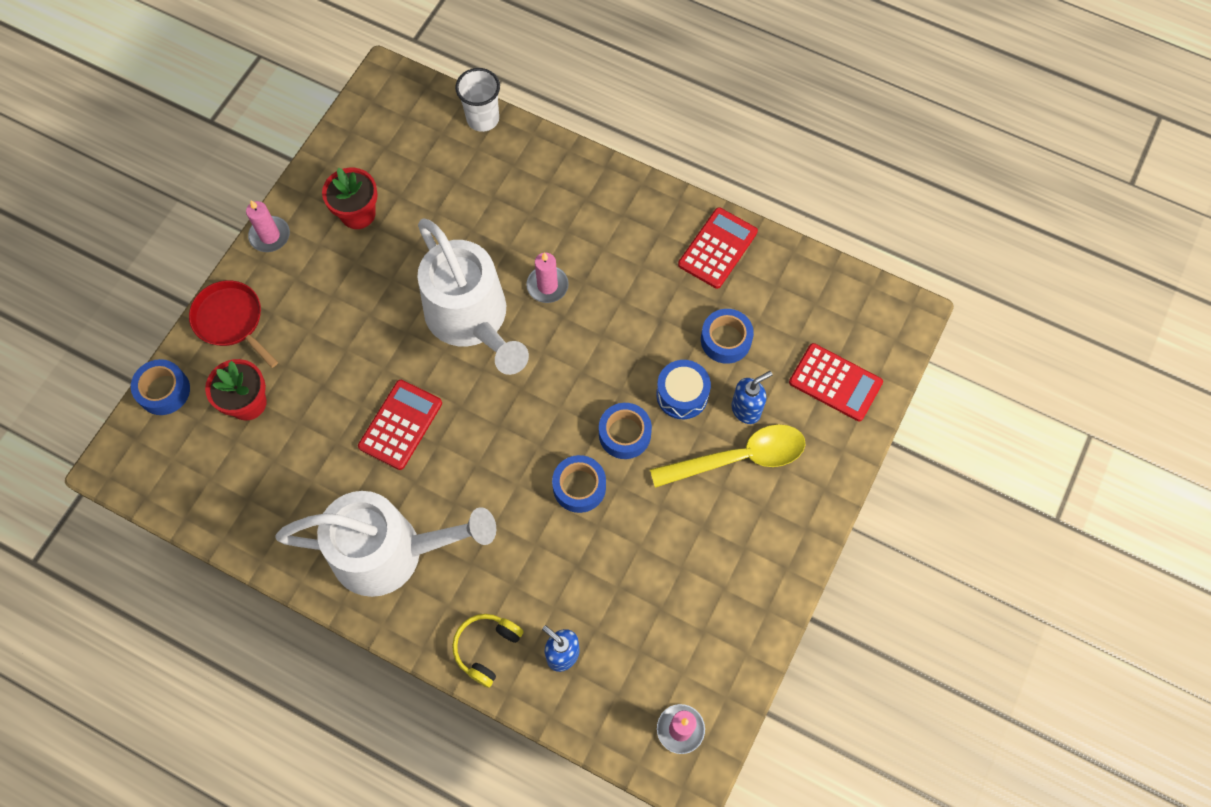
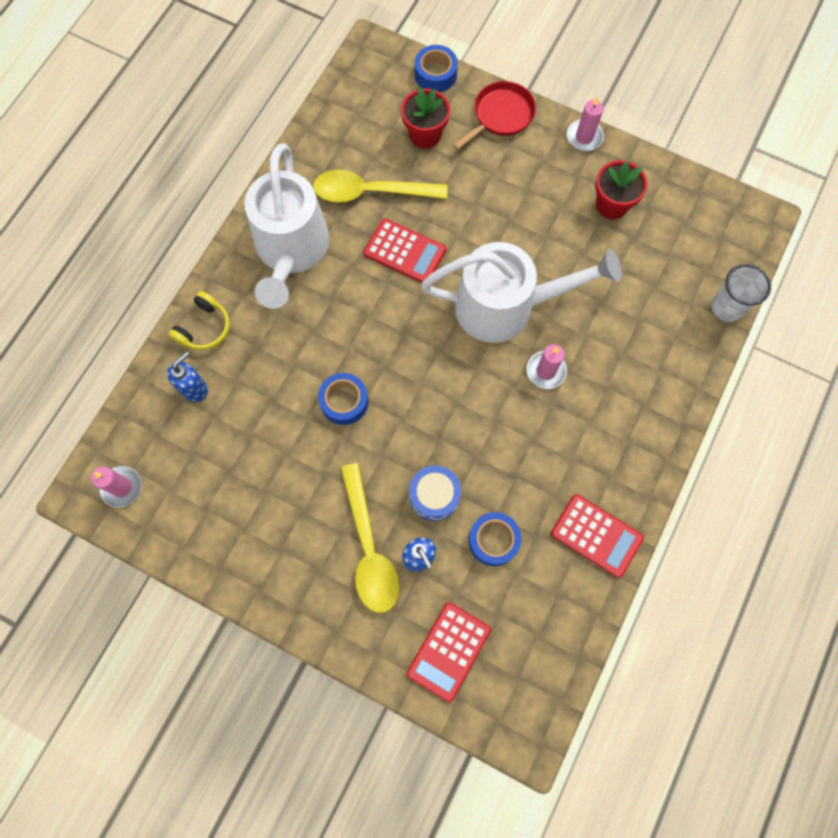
camera: 90 degrees right, 5 degrees up
white watering can [418,219,529,375] -> white watering can turned 150 degrees counterclockwise [421,242,622,343]
yellow headphones [452,614,524,688] -> yellow headphones turned 90 degrees clockwise [168,291,230,350]
blue tape [599,403,652,459] -> none
none -> yellow spoon [313,170,447,203]

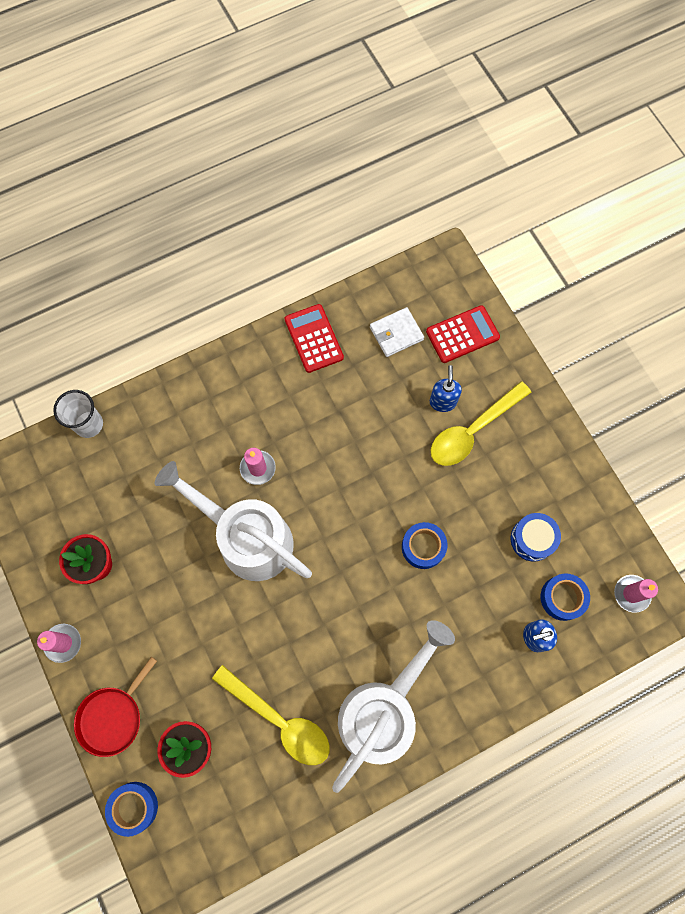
camera: 145 degrees left, 0 degrees up
yellow headphones [168,291,230,350] -> none
yellow spoon [341,463,399,613] -> yellow spoon turned 150 degrees counterclockwise [430,381,531,466]
red calculator [364,218,446,283] -> none
blue drum [409,465,461,521] -> blue drum moved to [511,513,561,562]
red pan [453,81,536,150] -> red pan turned 45 degrees counterclockwise [74,657,157,757]
blue tape [468,512,522,566] -> blue tape moved to [541,574,590,621]
none -> white wallet [370,307,424,357]

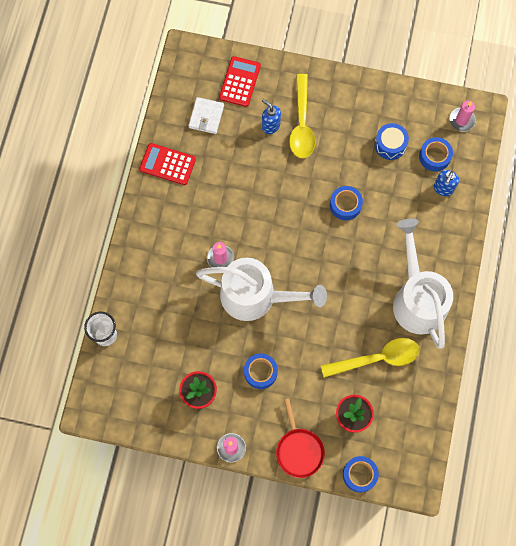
camera: 50 degrees left, 0 degrees up
white watering can [155,461,312,581] -> white watering can turned 150 degrees counterclockwise [196,258,327,321]
none -> blue tape [244,353,278,389]

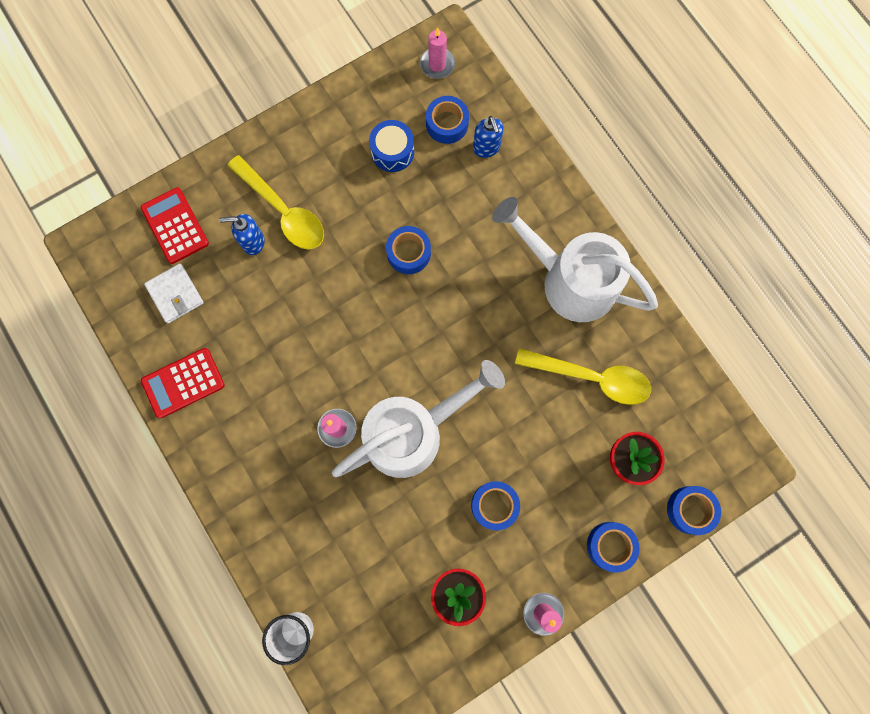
camera: 45 degrees left, 5 degrees up
red pan [276,399,325,478] -> blue tape [587,522,639,573]
yellow spoon [321,338,419,378] -> yellow spoon turned 75 degrees clockwise [515,348,651,405]

